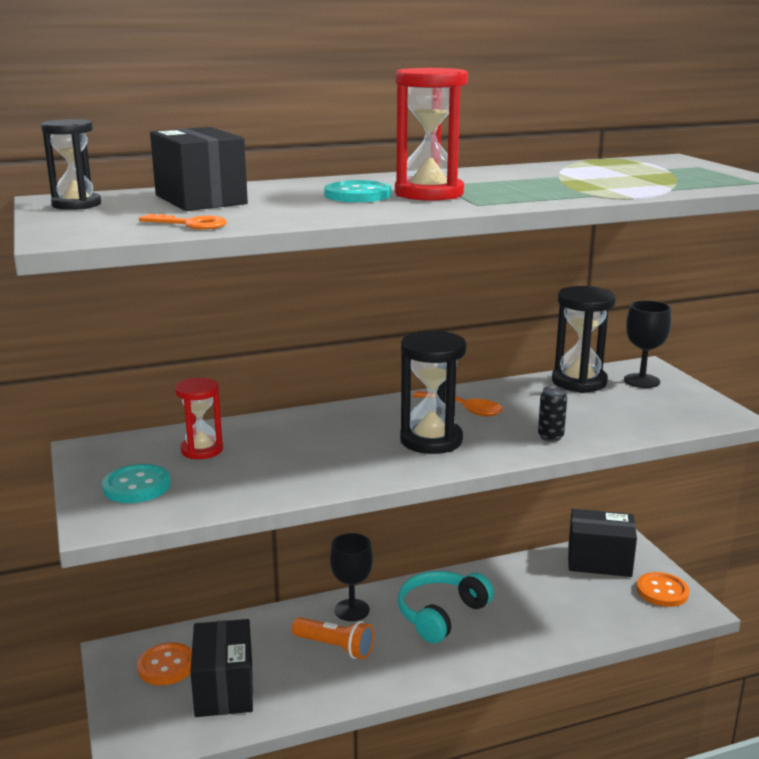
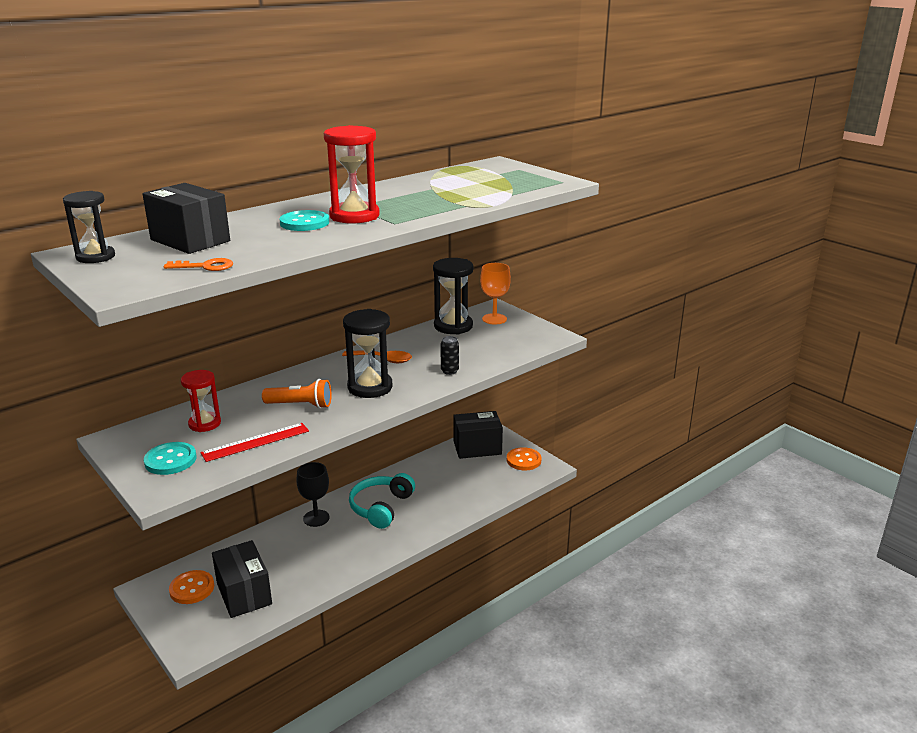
camera: 20 degrees left, 5 degrees up
orange flashlight [292,617,374,659] -> orange flashlight moved to [262,379,332,409]
black goblet [624,300,671,388] -> orange goblet [480,263,511,325]
none -> red ruler [200,423,309,462]

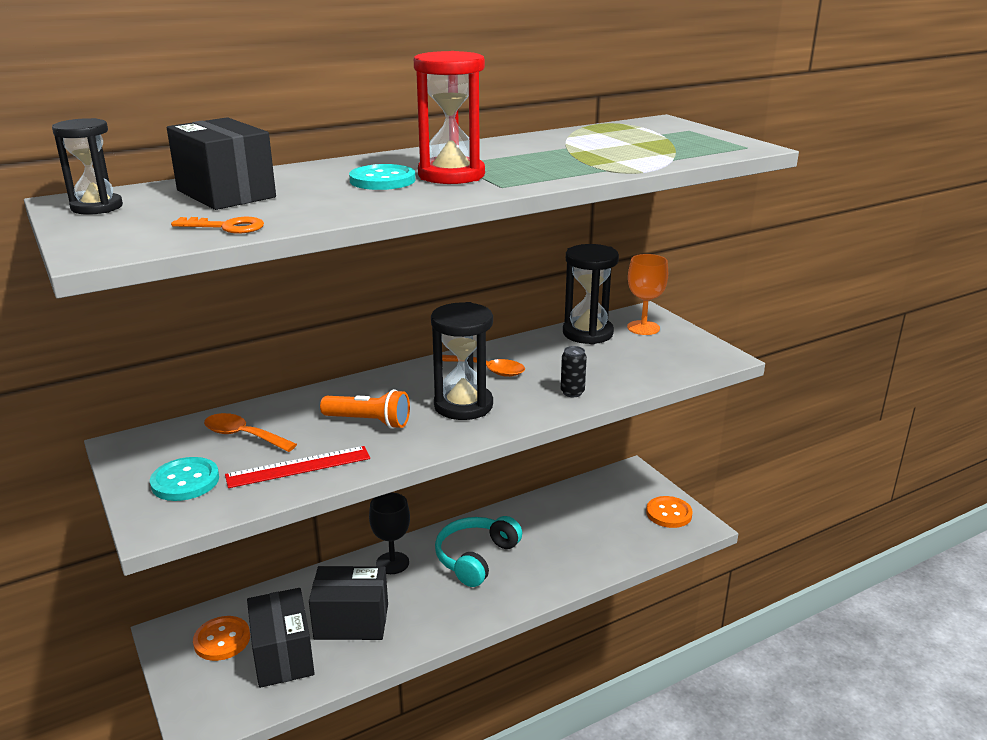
camera: 10 degrees right, 0 degrees up
red hourglass [181,370,221,432] -> orange spoon [204,413,297,452]
black box [453,411,503,459] -> black box moved to [309,566,388,640]

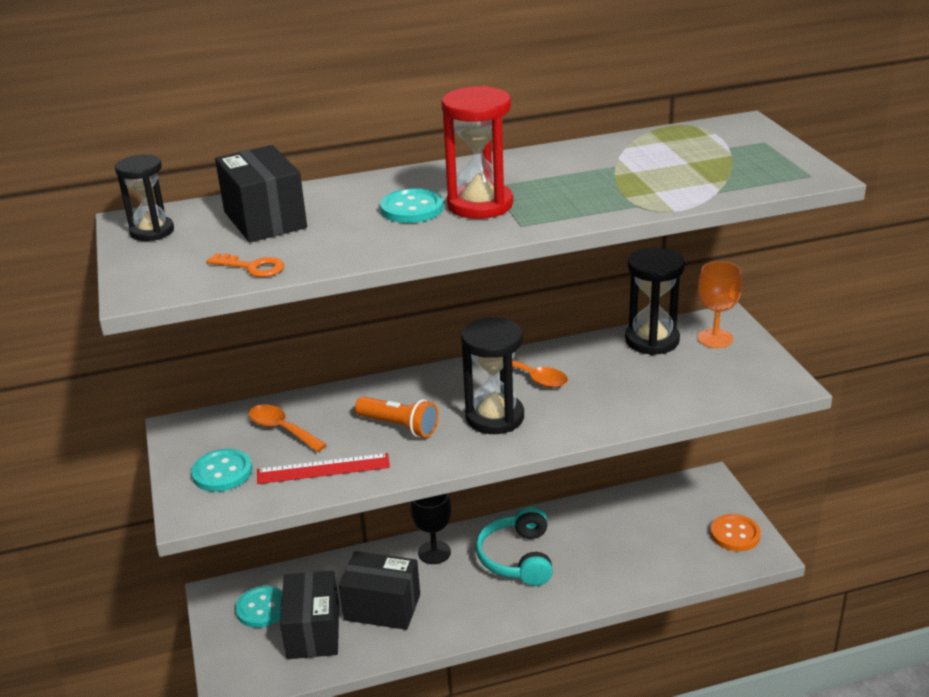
camera: 15 degrees right, 5 degrees up
orange button [193,616,250,661] -> turquoise button [235,586,283,628]
turquoise headphones [435,516,522,587] -> turquoise headphones turned 45 degrees counterclockwise [476,506,553,586]
black can [561,346,587,397] -> none

